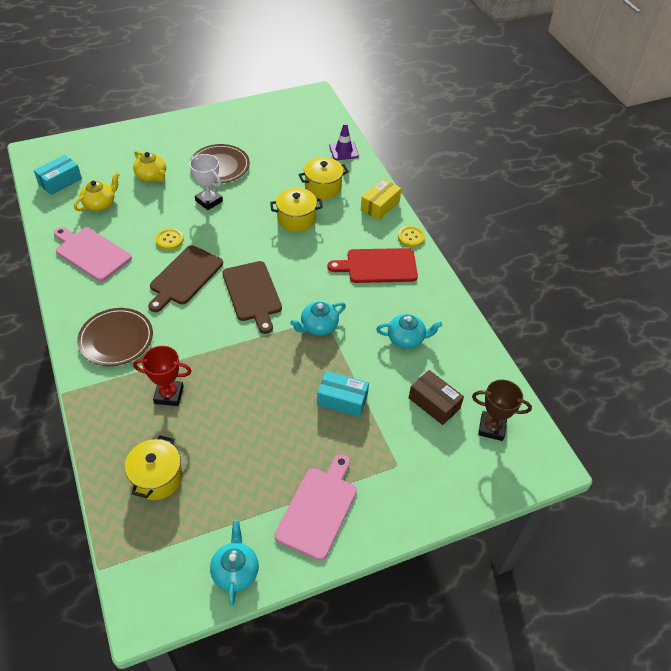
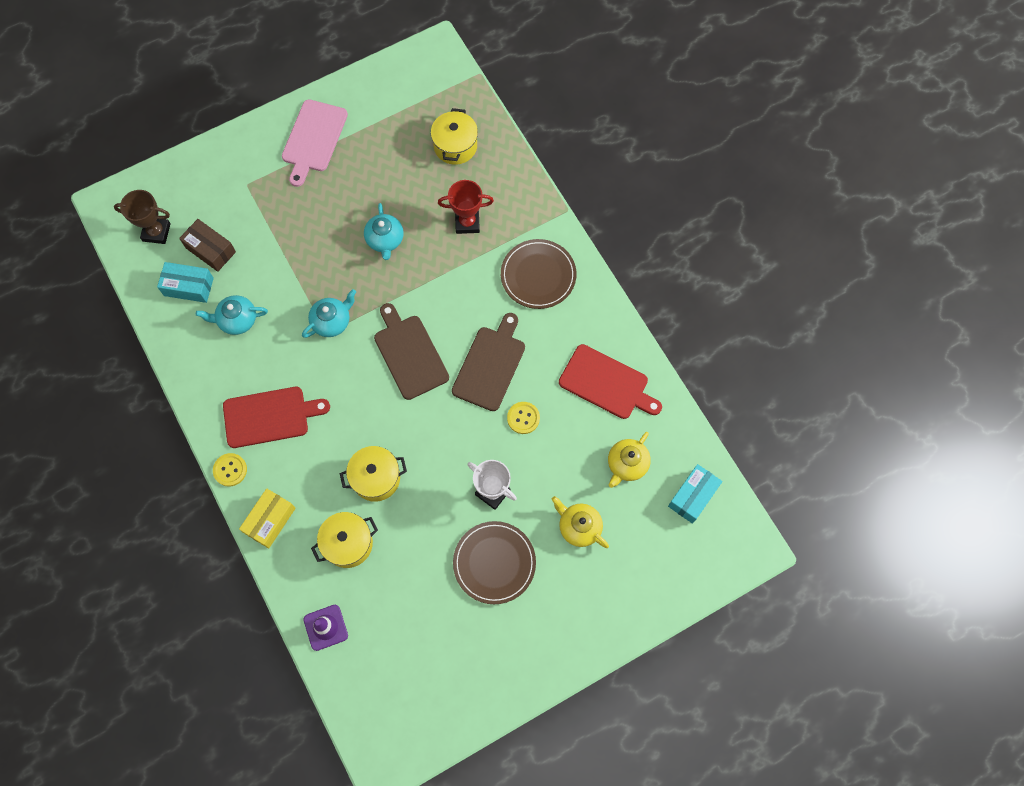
camera: 175 degrees right, 20 degrees up
pink cutting board [54,227,132,282] -> red cutting board [559,344,662,419]
turquoise teapot [210,520,259,605] -> turquoise teapot moved to [364,203,403,260]
turquoise box [317,371,369,417] -> turquoise box moved to [157,262,214,303]

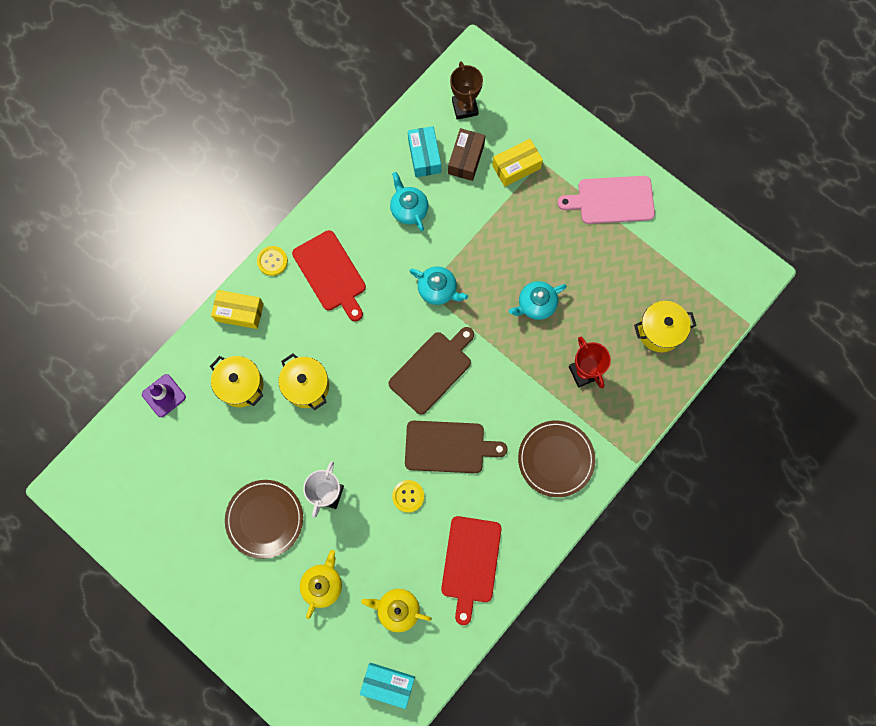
camera: 70 degrees right, 5 degrees up
none -> yellow box [492,139,543,187]

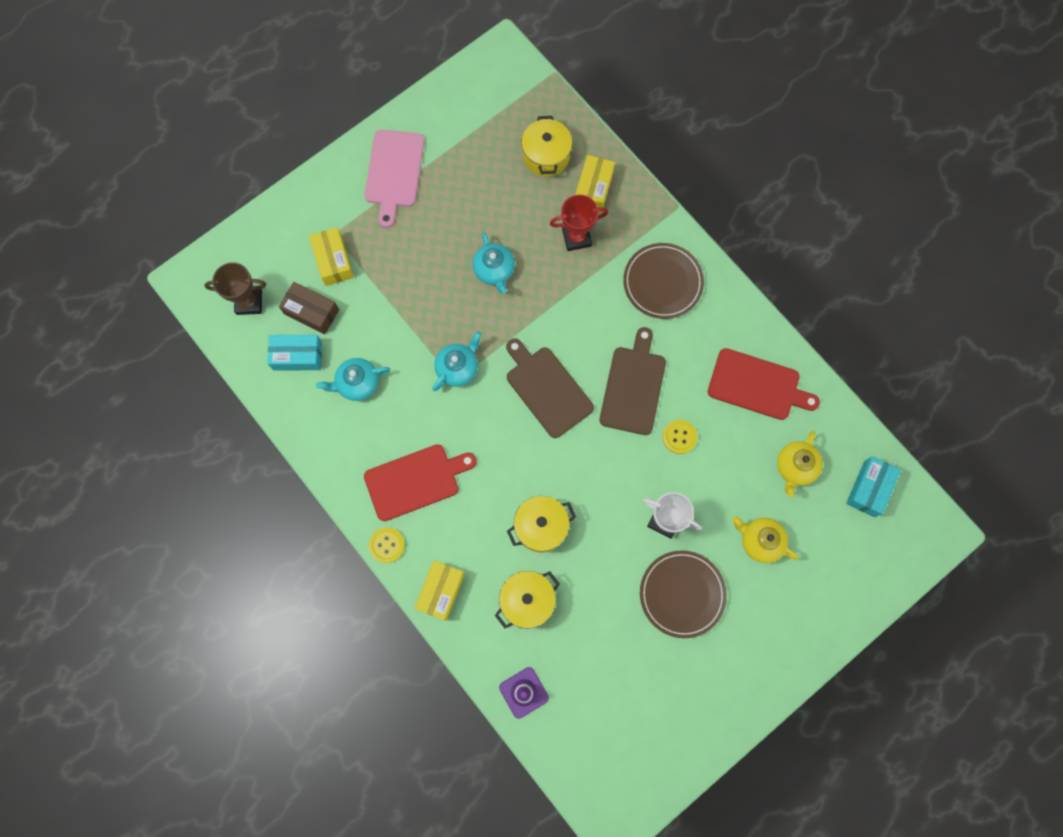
camera: 80 degrees left, 0 degrees up
none -> yellow box [575,155,615,213]

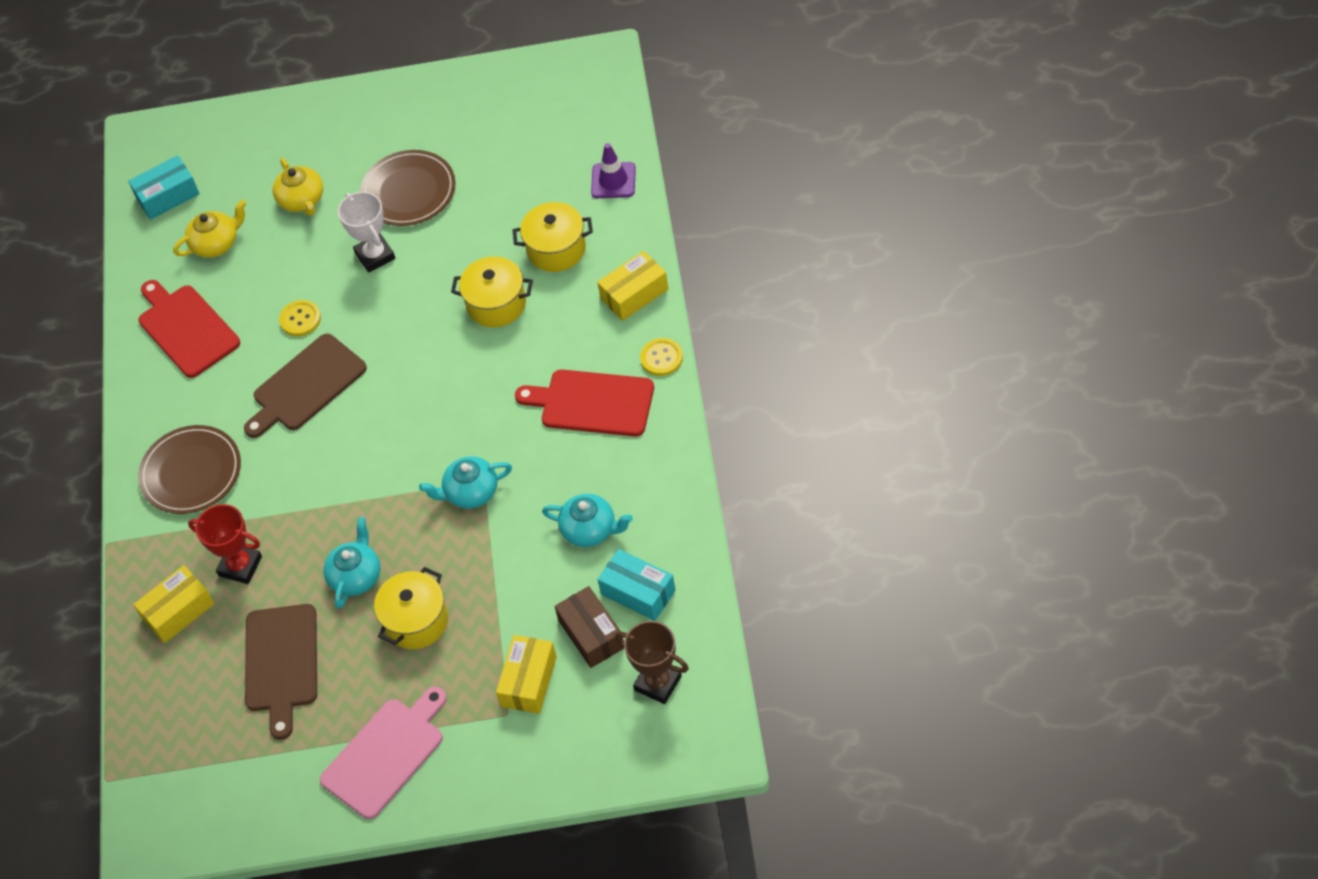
camera: 140 degrees left, 20 degrees down
brown cutting board [506,338,594,438] -> brown cutting board moved to [245,604,317,740]
yellow pot [521,116,572,177] -> yellow pot moved to [374,567,448,649]

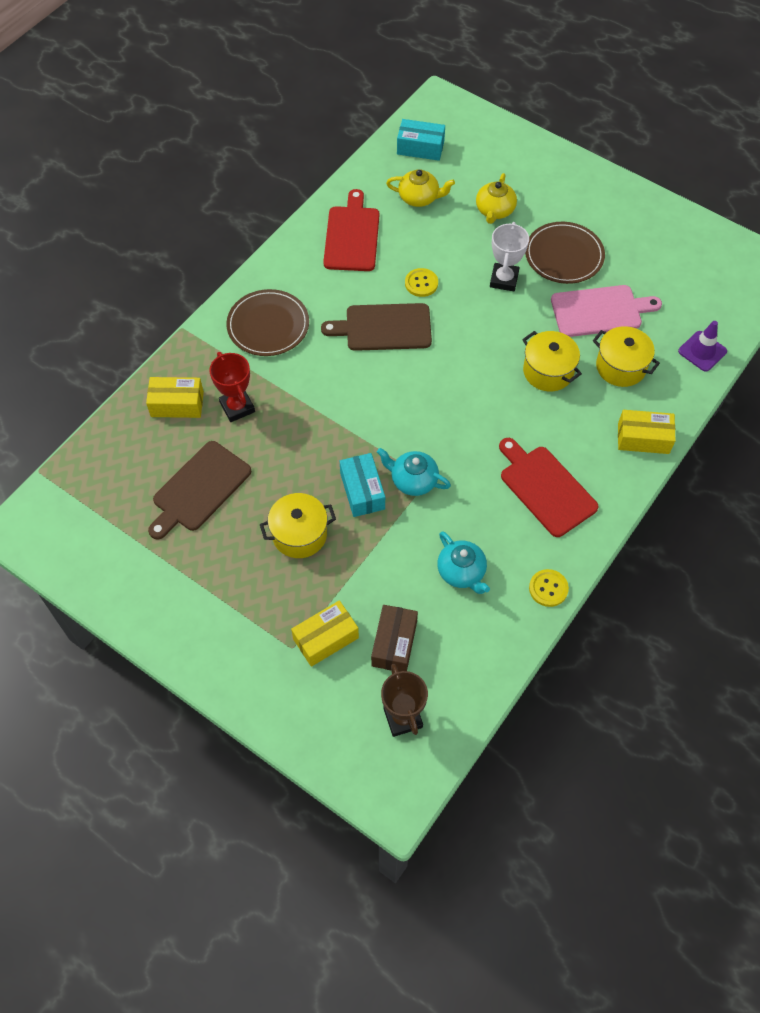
camera: 35 degrees right, 5 degrees up
pink cutting board [320,687,447,819] -> pink cutting board moved to [551,285,662,337]
turquoise teapot [323,517,380,609] -> none
turquoise box [598,549,676,621] -> turquoise box moved to [340,453,385,517]
yellow button [640,338,683,376] -> yellow button moved to [529,569,569,607]

